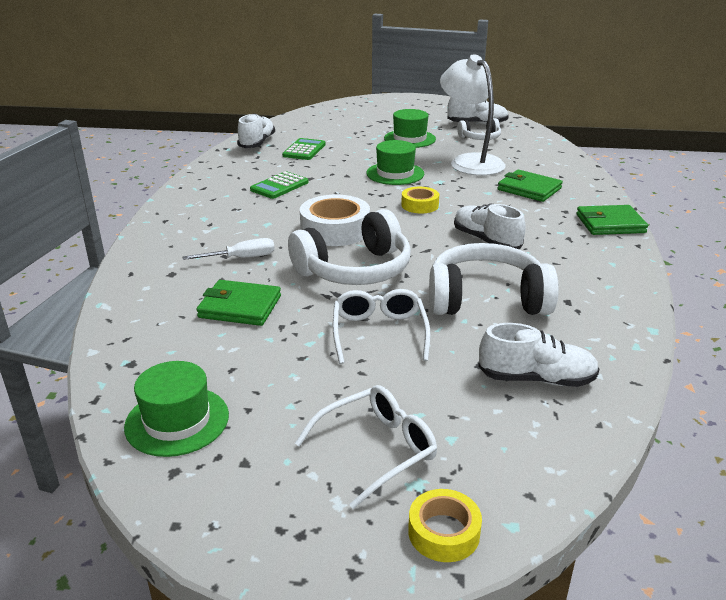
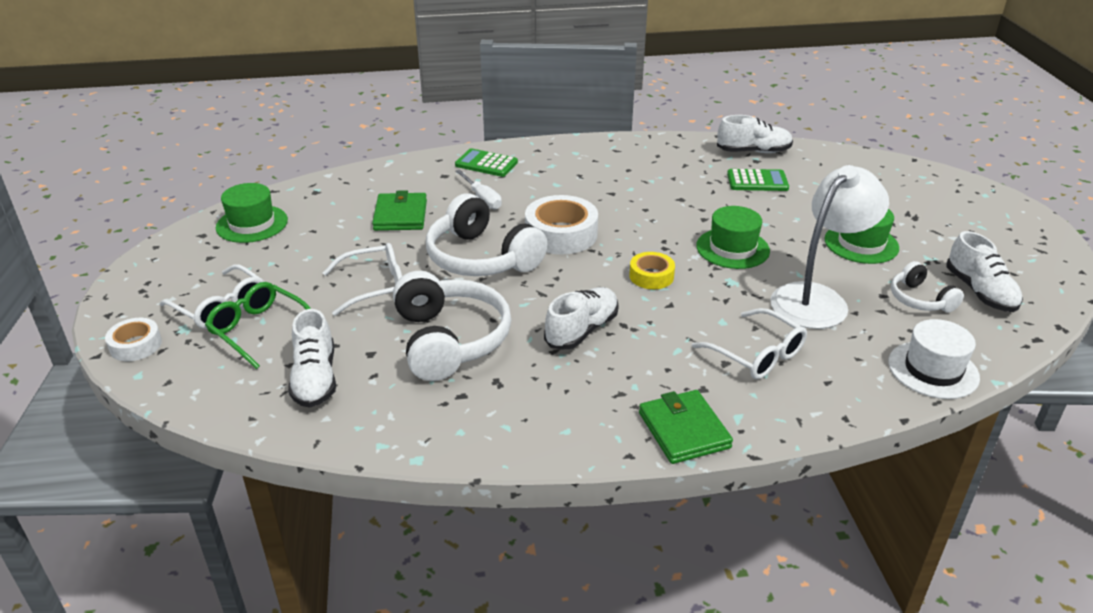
camera: 75 degrees right, 5 degrees up
green calculator [250,171,309,199] -> green calculator moved to [455,148,518,177]
yellow tape [408,489,482,562] -> white tape [105,318,162,361]
green wallet [498,170,563,202] -> white glasses [692,308,807,380]
none -> green glasses [205,282,311,369]
none -> white hat [888,319,980,399]

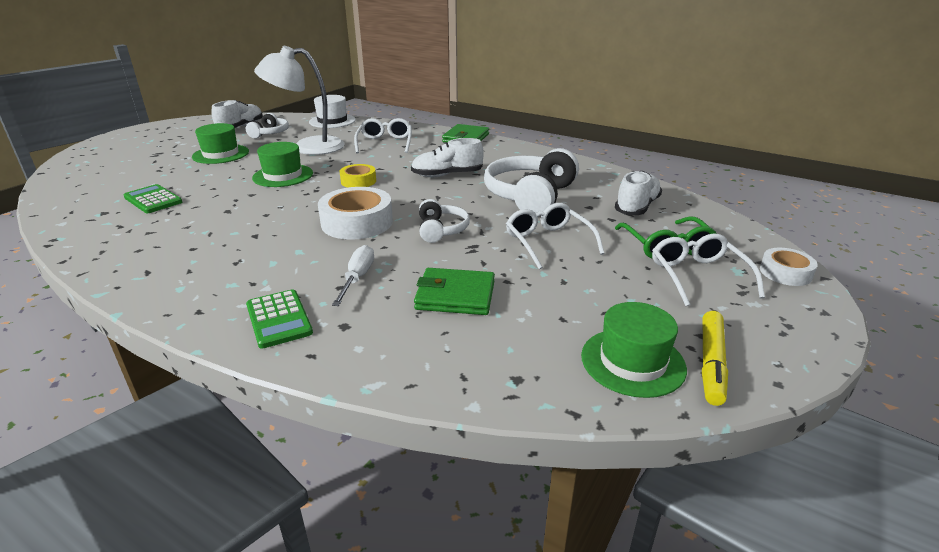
camera: 140 degrees left, 5 degrees down
white glasses [323,243,402,316] -> white glasses turned 45 degrees clockwise [506,203,605,269]
green wallet [372,190,427,231] -> green wallet turned 60 degrees clockwise [414,268,495,315]
white headphones [426,193,548,276] -> white headphones [419,199,470,243], size x0.53
white shoe [717,115,793,153] -> none
none -> yellow marker [702,311,728,406]

